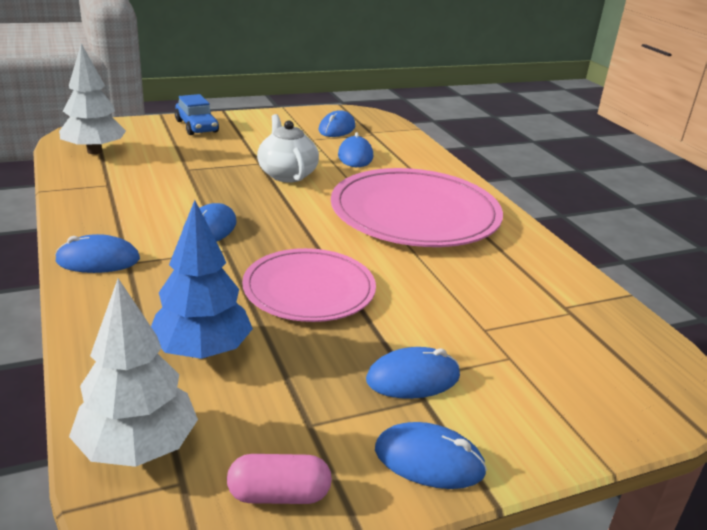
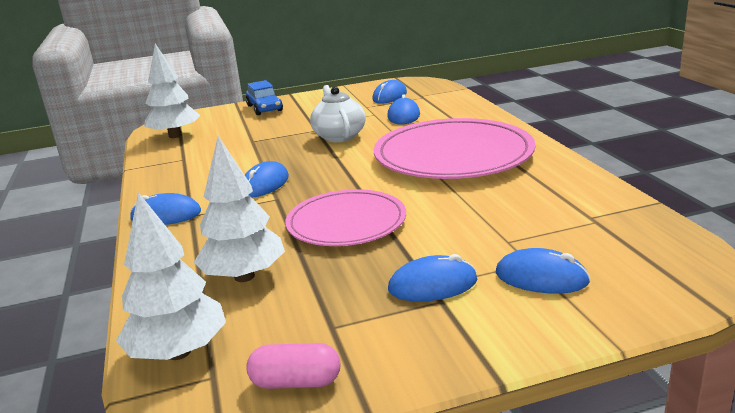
camera: 10 degrees right, 5 degrees down
blue tree [151,200,253,359] -> white tree [194,136,285,282]
blue mouse [375,422,487,489] -> blue mouse moved to [496,248,590,294]

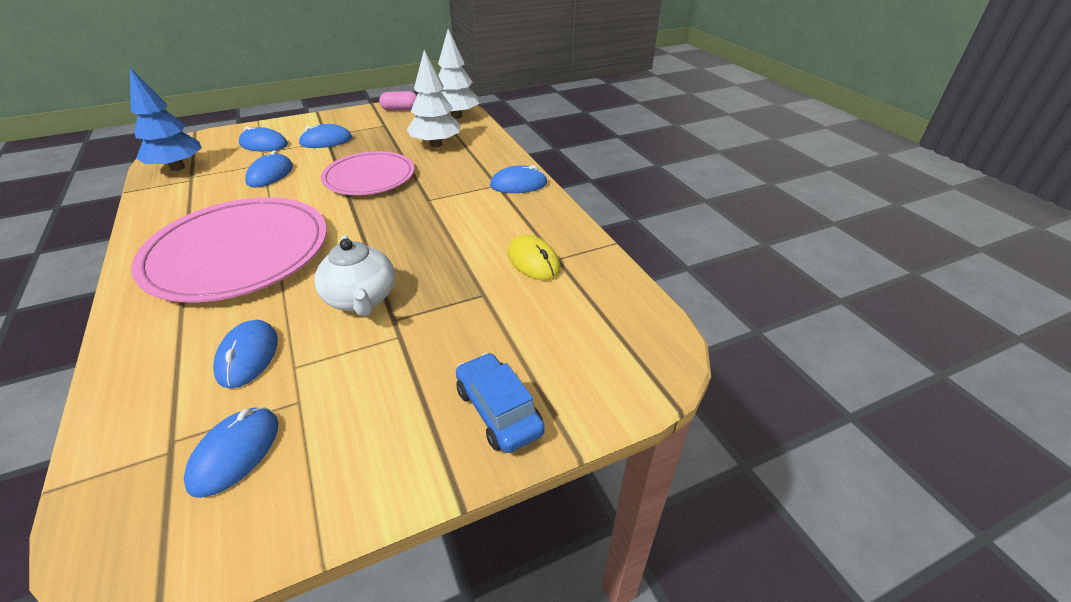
camera: 170 degrees right, 15 degrees up
white tree [145,44,200,138] -> none
blue mouse [245,161,289,198] -> blue mouse moved to [245,150,293,187]
none -> blue tree [130,68,202,171]
none -> yellow mouse [508,235,561,280]

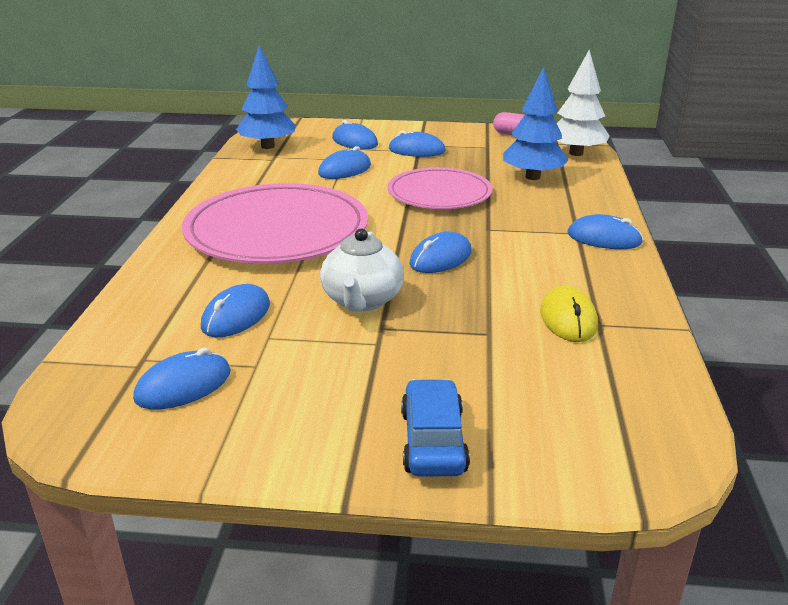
camera: 30 degrees right, 10 degrees down
white tree [407,50,461,147] -> blue tree [503,67,569,180]
none -> blue mouse [409,232,472,273]

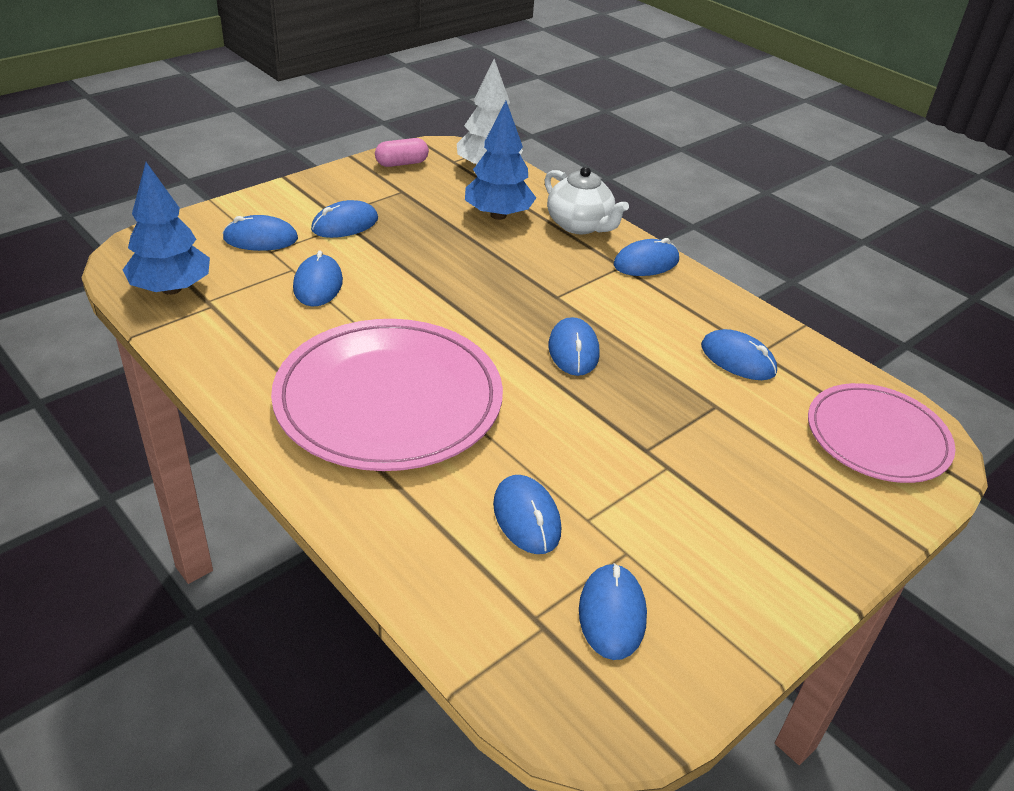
camera: 50 degrees left, 10 degrees up
white teapot [320,229,404,312] -> white teapot moved to [545,166,629,234]
pink plate [388,167,492,209] -> pink plate moved to [808,383,955,483]
blue car [401,379,470,477] -> none
yellow mouse [540,285,598,342] -> blue mouse [701,329,777,380]

